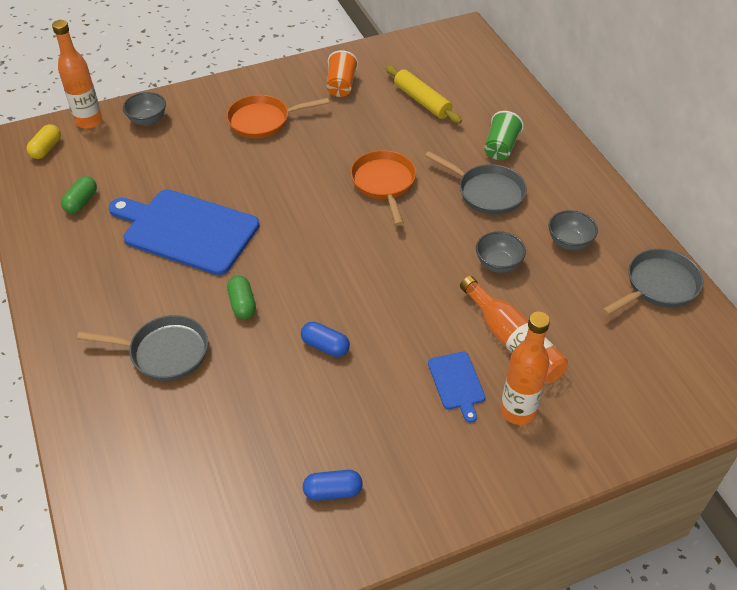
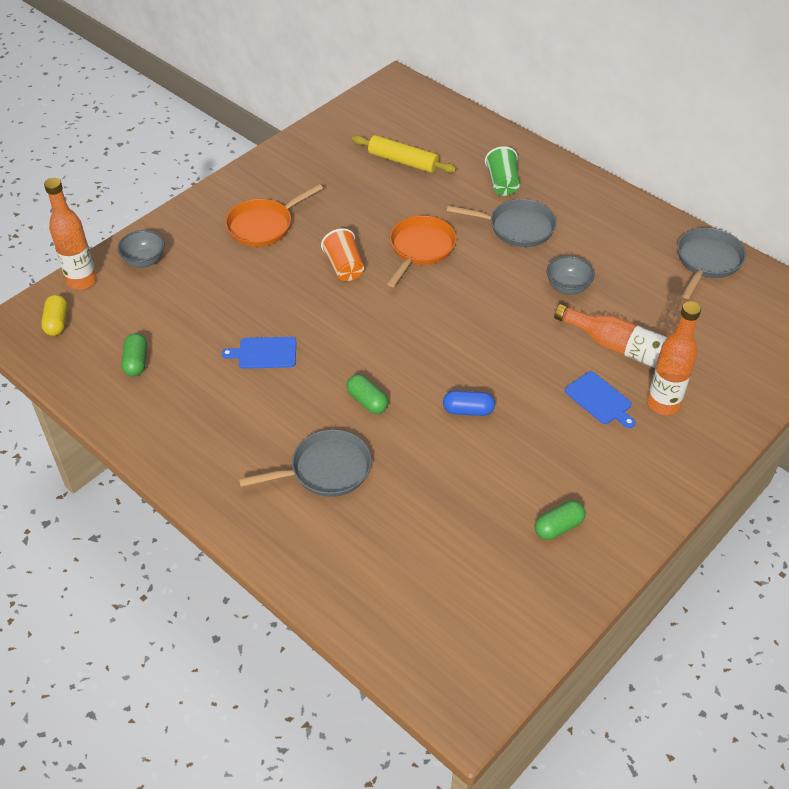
camera: 25 degrees left, 0 degrees up
blue cutting board [109,189,260,275] -> blue cutting board [221,337,296,369], size x0.46
blue capsule [303,470,363,501] -> green capsule [535,500,586,540]
orange cup [327,50,358,97] -> orange cup moved to [321,228,364,281]
orange pan [350,150,416,226] -> orange pan turned 60 degrees clockwise [387,216,457,287]
grey bowl [548,210,598,250] -> none

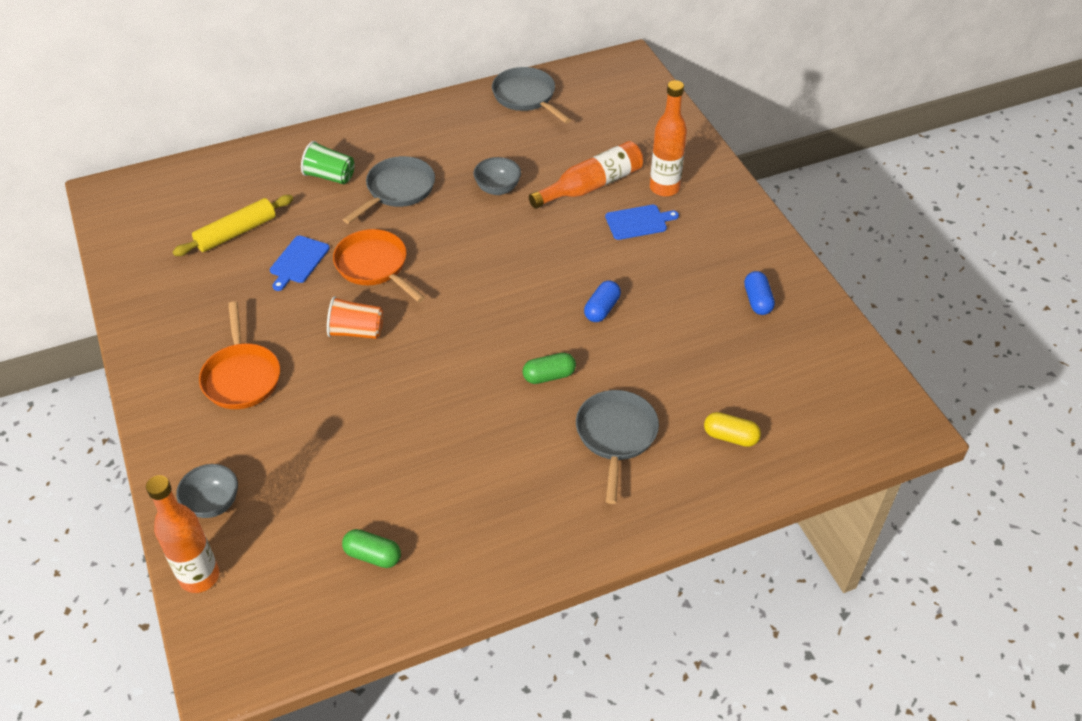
camera: 65 degrees left, 0 degrees up
yellow capsule [41,295,68,336] -> yellow capsule moved to [704,412,761,447]
blue cutting board [221,337,296,369] -> blue cutting board moved to [270,235,330,291]
green capsule [535,500,586,540] -> blue capsule [744,271,775,315]

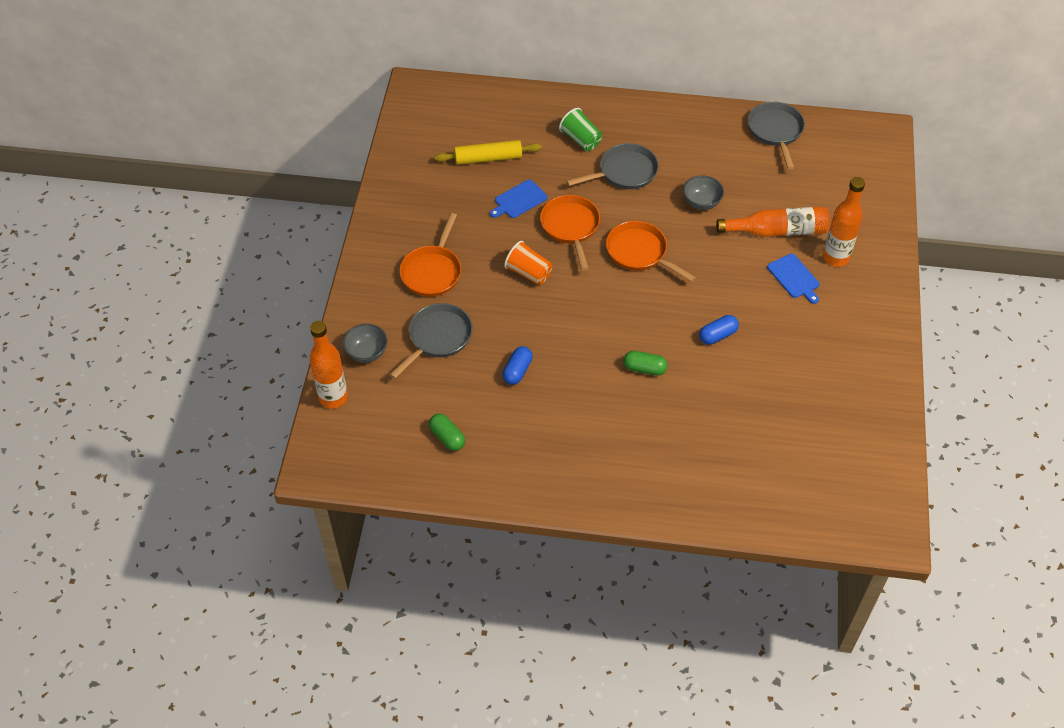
camera: 30 degrees right, 5 degrees up
grey pan [576,390,659,504] -> grey pan moved to [390,303,473,379]
blue cutting board [605,205,679,240] -> blue cutting board turned 45 degrees clockwise [767,254,820,304]
yellow capsule [704,412,761,447] -> none
blue capsule [744,271,775,315] -> blue capsule moved to [502,346,533,385]
none -> orange pan [606,221,696,282]

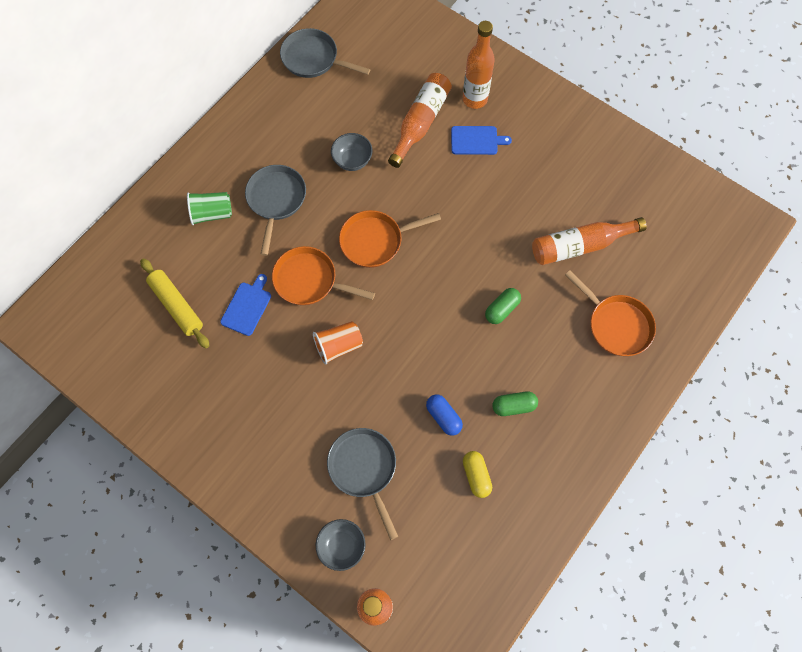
camera: 60 degrees left, 15 degrees up
orange pan [399,213,461,297] -> orange pan moved to [565,270,656,356]
green capsule [429,413,465,451] -> green capsule moved to [492,391,538,416]
yellow rolling pin [435,140,542,165] -> yellow rolling pin turned 60 degrees counterclockwise [140,258,209,348]
blue cutting board [490,179,548,218] -> blue cutting board turned 150 degrees counterclockwise [220,274,271,336]
blue capsule [699,315,739,345] -> none
none -> yellow capsule [463,451,492,498]
none -> orange bottle [532,217,647,265]

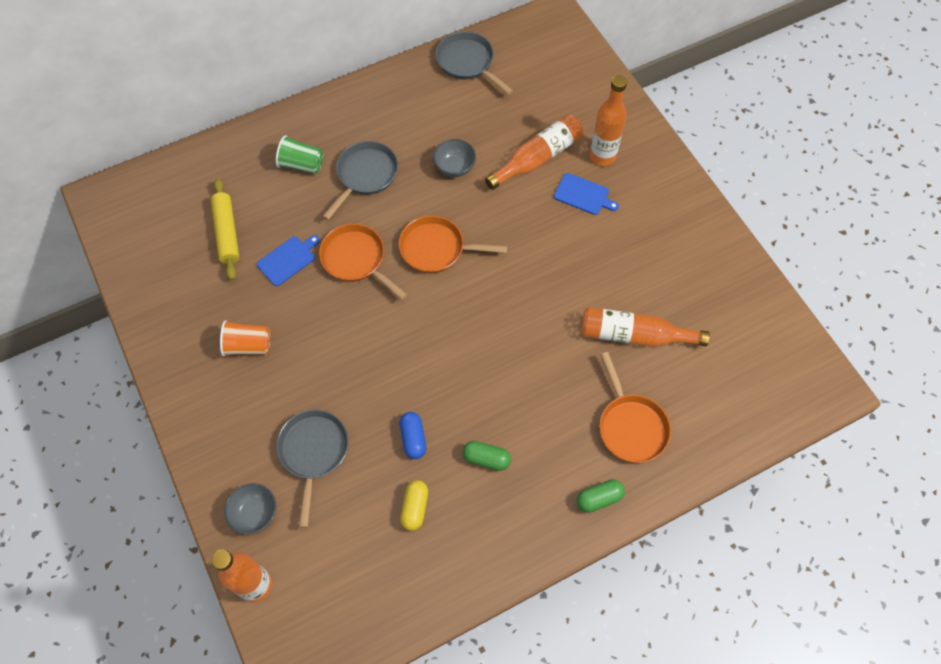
camera: 25 degrees right, 5 degrees down
orange cup [313,321,363,365] -> orange cup moved to [220,320,271,357]
green capsule [485,288,521,324] -> green capsule moved to [577,479,625,513]

